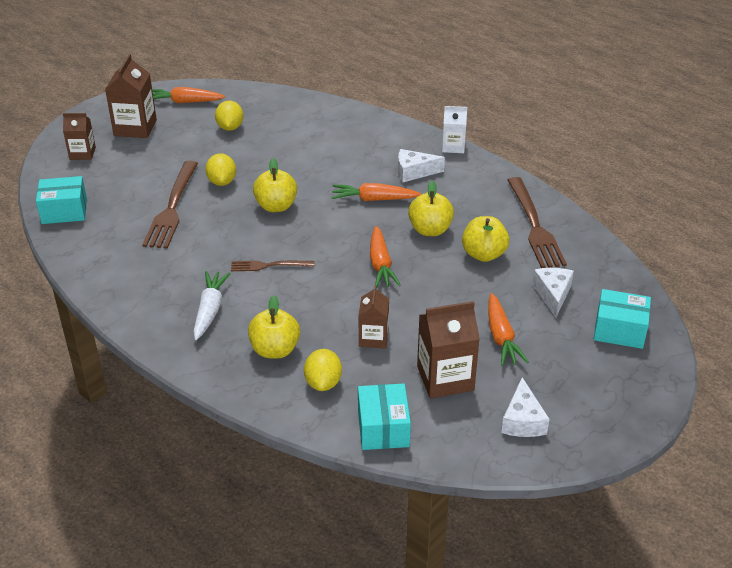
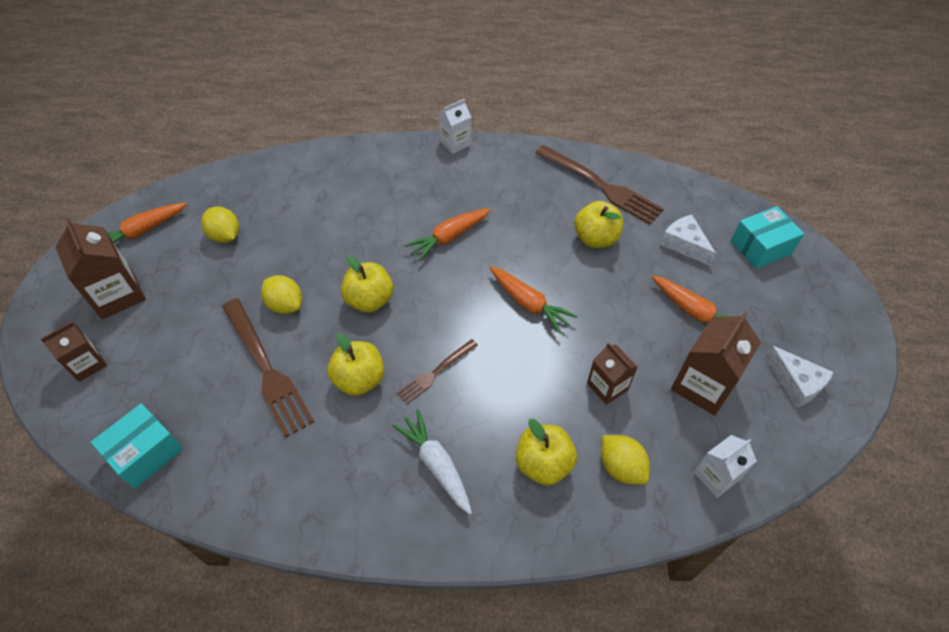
camera: 40 degrees left, 15 degrees up
turquoise box [358,383,411,450] -> white carton [694,435,757,498]
white cheese [398,149,445,182] -> none
yellow apple [408,181,454,236] -> yellow apple moved to [327,333,384,396]

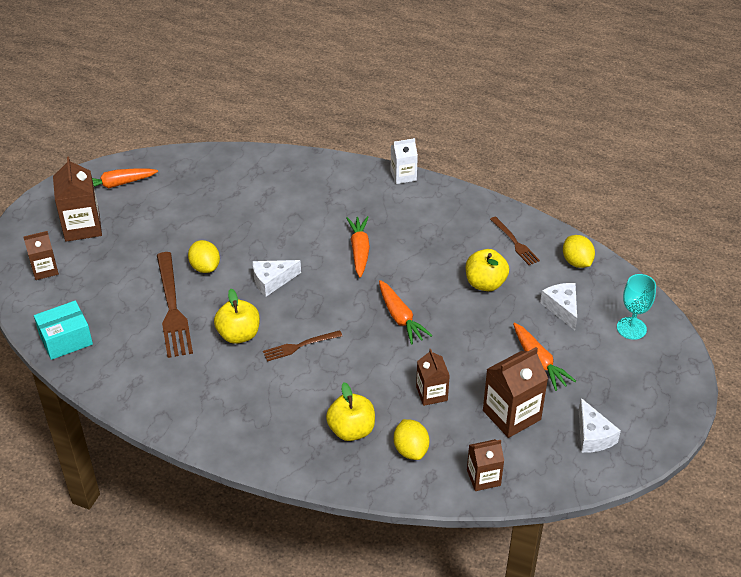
camera: 20 degrees right, 10 degrees down
yellow lemon [201,207,239,243] -> yellow lemon moved to [563,235,595,268]
yellow apple [341,255,393,312] -> white cheese [253,260,301,297]
white carrot [392,410,472,515] -> none
orange carrot [405,208,491,262] -> orange carrot turned 105 degrees clockwise [346,216,370,278]
brown fork [535,145,664,225] -> brown fork [490,216,540,265], size x0.55
white carton [694,435,757,498] -> brown carton [467,439,504,491]
turquoise box [731,206,804,269] -> turquoise goblet [617,274,656,340]

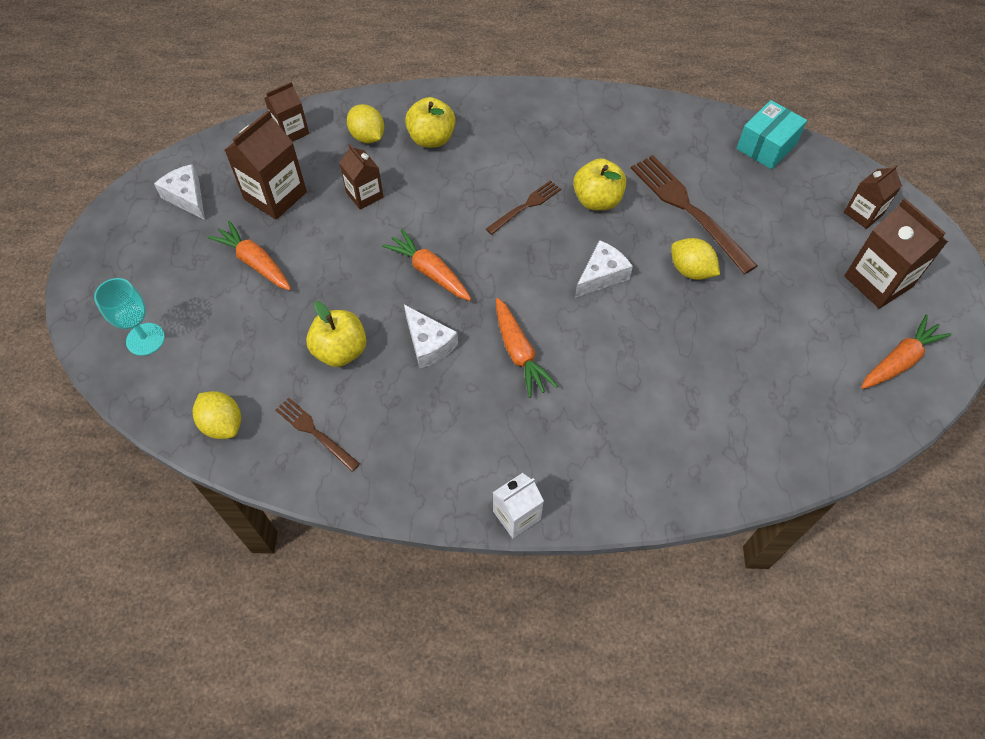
camera: 160 degrees right, 15 degrees up
white cheese [540,283,577,330] -> white cheese moved to [404,305,458,369]

